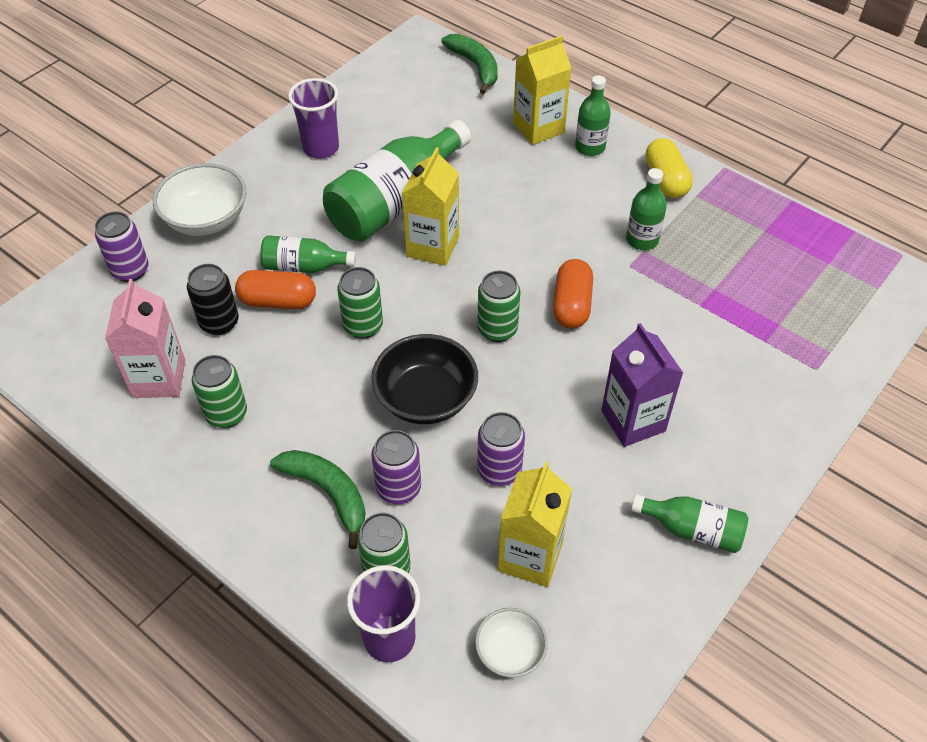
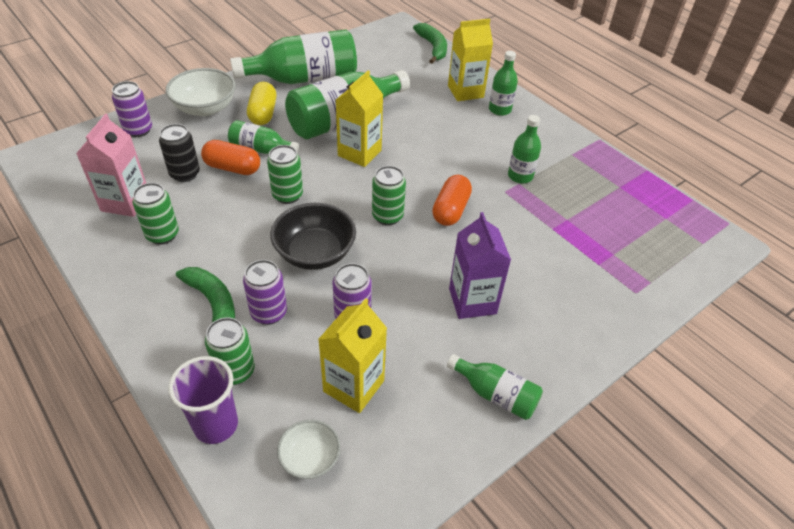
camera: 10 degrees right, 5 degrees down
purple cup [288,78,339,159] -> green bottle [230,29,357,84]
yellow capsule [645,138,693,198] -> yellow capsule moved to [247,82,276,125]

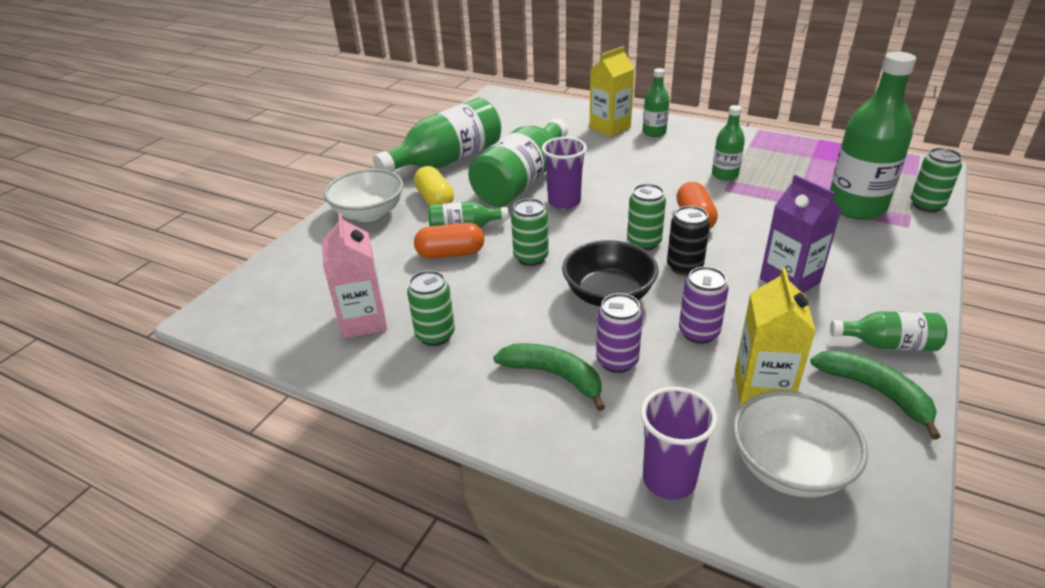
camera: 20 degrees left, 10 degrees down
purple can [112,81,152,137] -> none
black can [159,124,200,182] -> black can moved to [667,206,710,276]
green can [205,317,255,385] -> green can moved to [911,148,962,212]
white bowl [277,420,340,479] -> white bowl [733,390,868,498], size x1.73
yellow carton [336,70,383,167] -> purple cup [542,137,587,209]
green banana [413,23,447,64] -> green banana moved to [810,350,941,440]
none -> green bottle [830,52,916,220]

